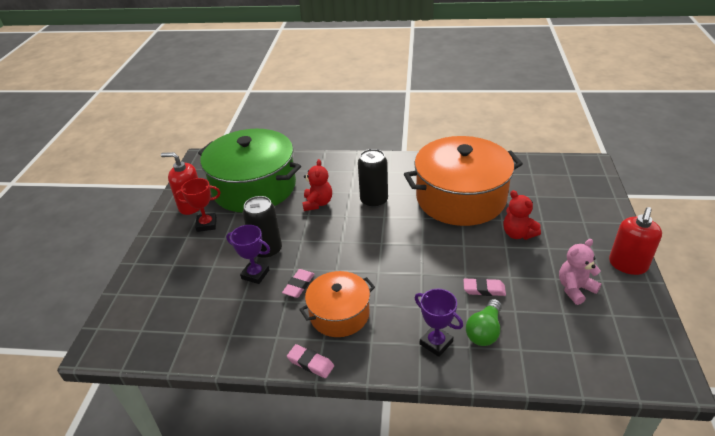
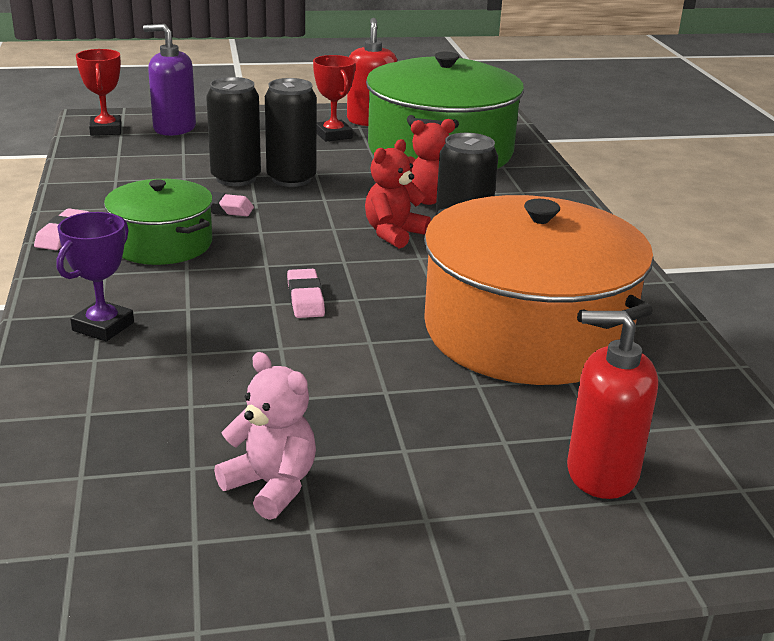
camera: 70 degrees right, 10 degrees down
purple trophy [226,225,270,284] -> black can [206,77,261,186]
orange pot [299,271,375,337] -> green pot [104,179,213,265]
pink eraser [463,278,506,296] -> pink eraser moved to [287,269,325,318]
green light bulb [466,299,502,346] -> none
red teddy bear [503,190,541,240] -> red teddy bear moved to [365,139,431,248]
red soap dispenser [609,207,662,275] -> red soap dispenser moved to [567,311,658,499]
none -> red trophy [76,49,121,136]
none -> purple soap dispenser [143,24,196,136]

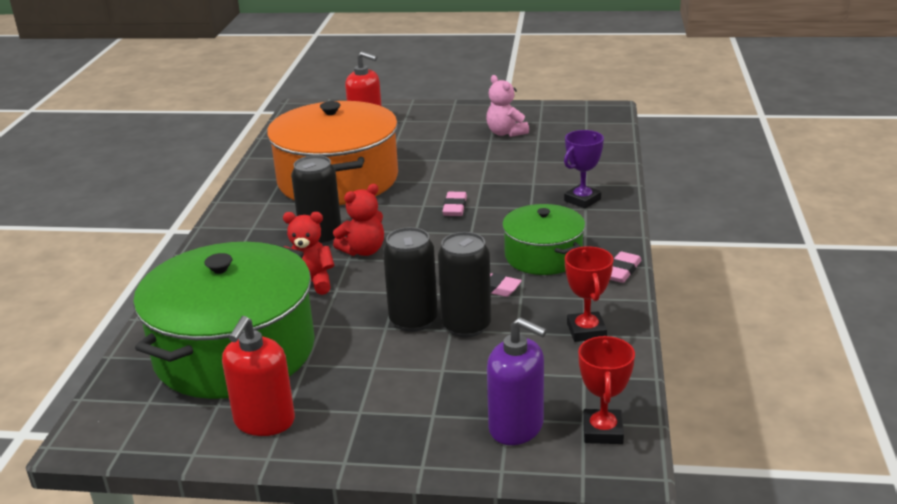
camera: 160 degrees left, 0 degrees up
red trophy [313,55,356,142] -> red trophy moved to [565,246,613,342]

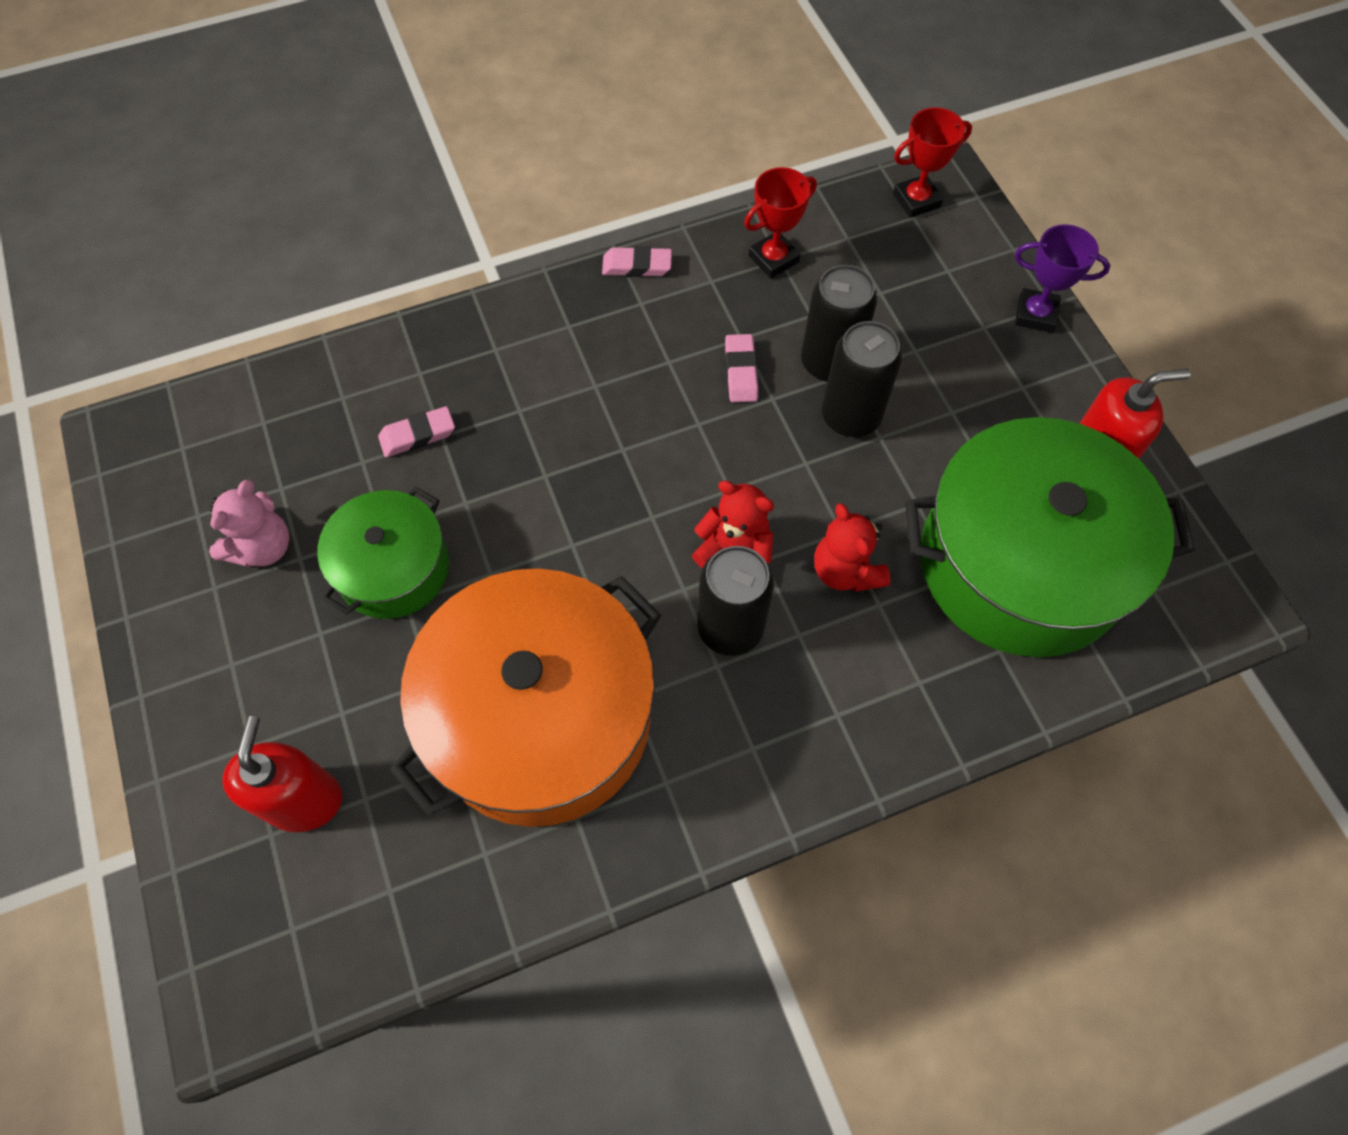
camera: 120 degrees left, 35 degrees up
pink eraser [442,192,467,216] -> pink eraser moved to [378,406,455,457]
purple soap dispenser [487,317,547,445] -> none
green pot [502,204,585,275] -> green pot moved to [317,487,449,619]
purple trophy [564,130,604,209] -> purple trophy moved to [1015,224,1110,333]

